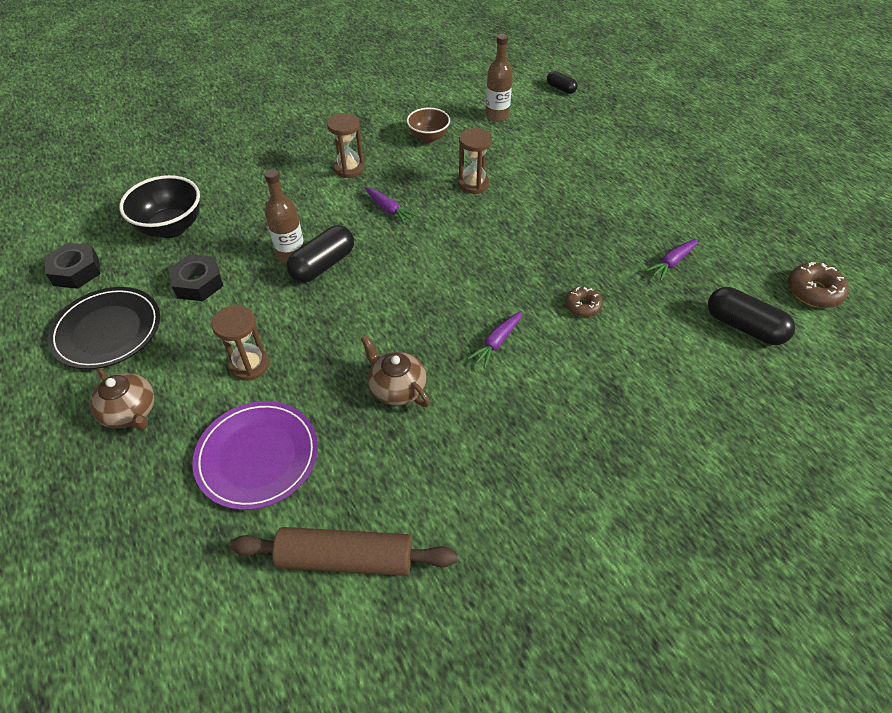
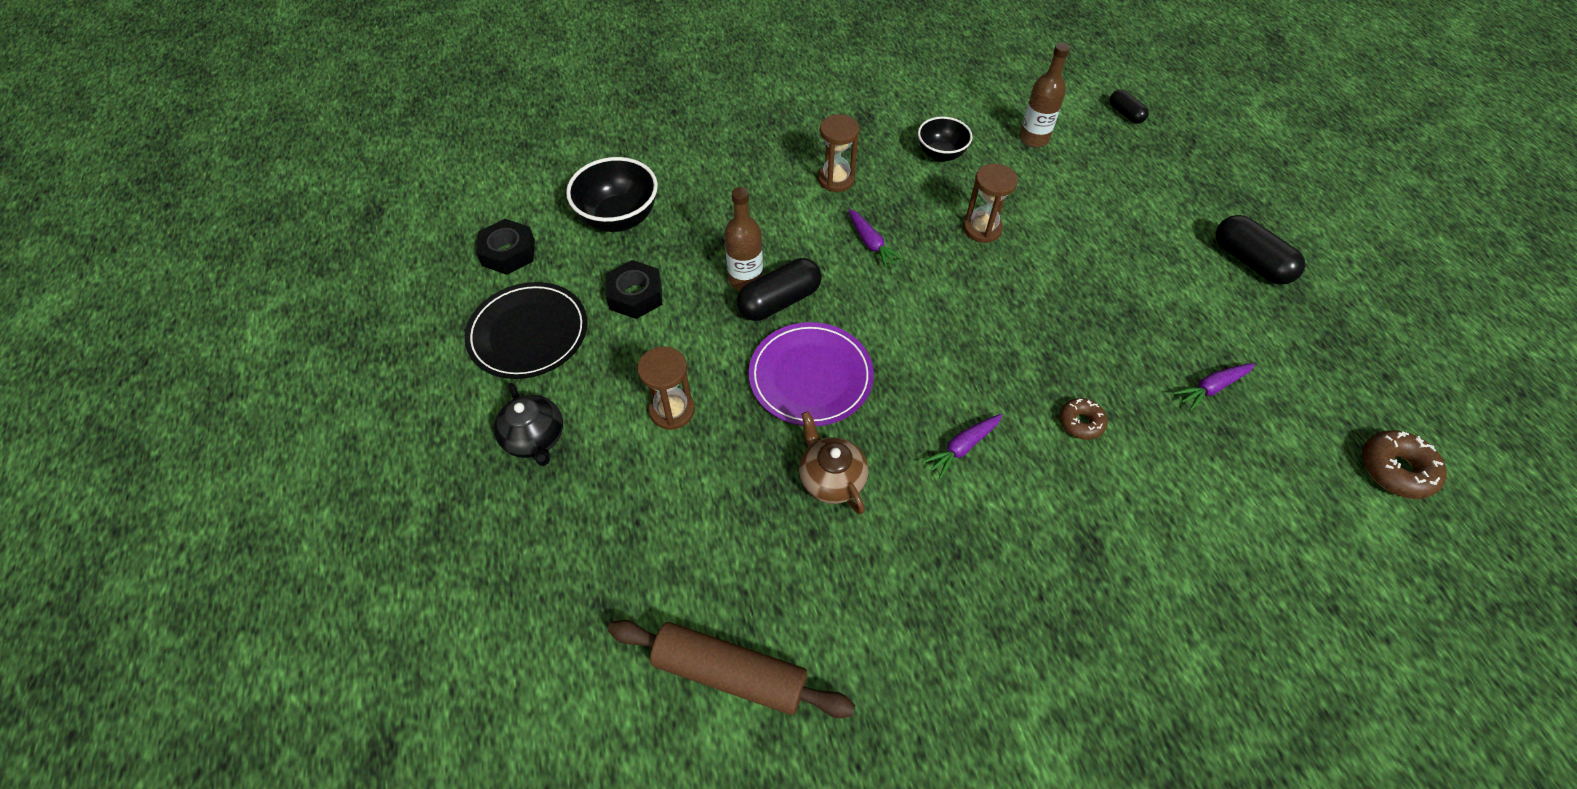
camera: 15 degrees right, 5 degrees up
brown teapot [90,368,155,430] -> black teapot [494,382,563,466]
purple plate [192,401,318,510] -> purple plate moved to [749,322,874,426]
brown bowl [407,108,450,143] -> black bowl [918,117,973,162]
black capsule [708,287,795,345] -> black capsule moved to [1216,215,1305,285]

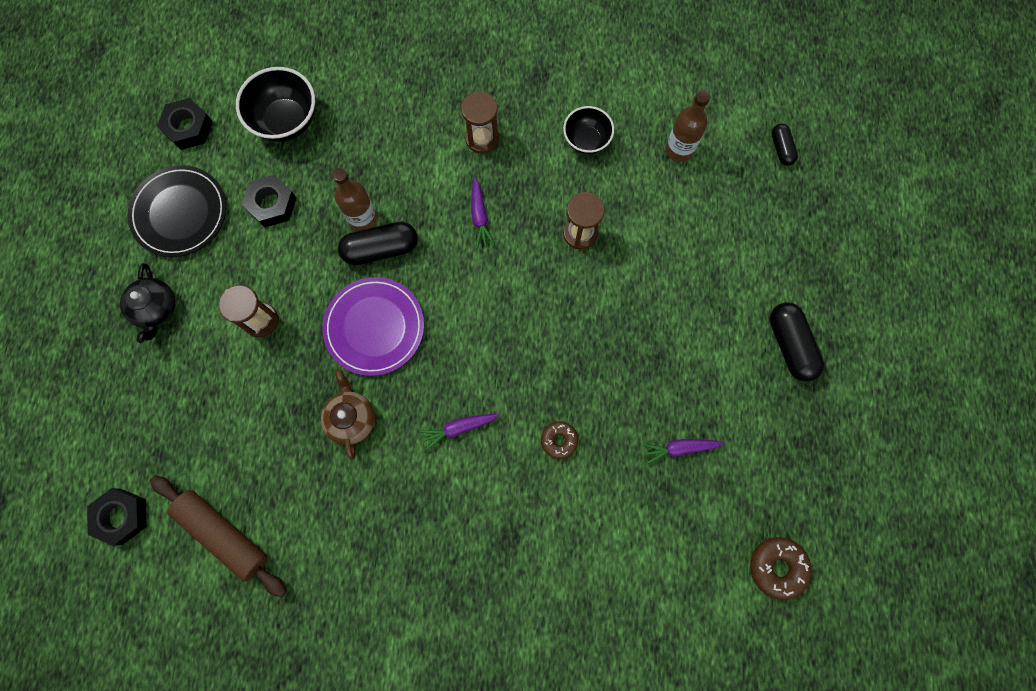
camera: 20 degrees right, 20 degrees up
none -> black nut [87,488,147,546]

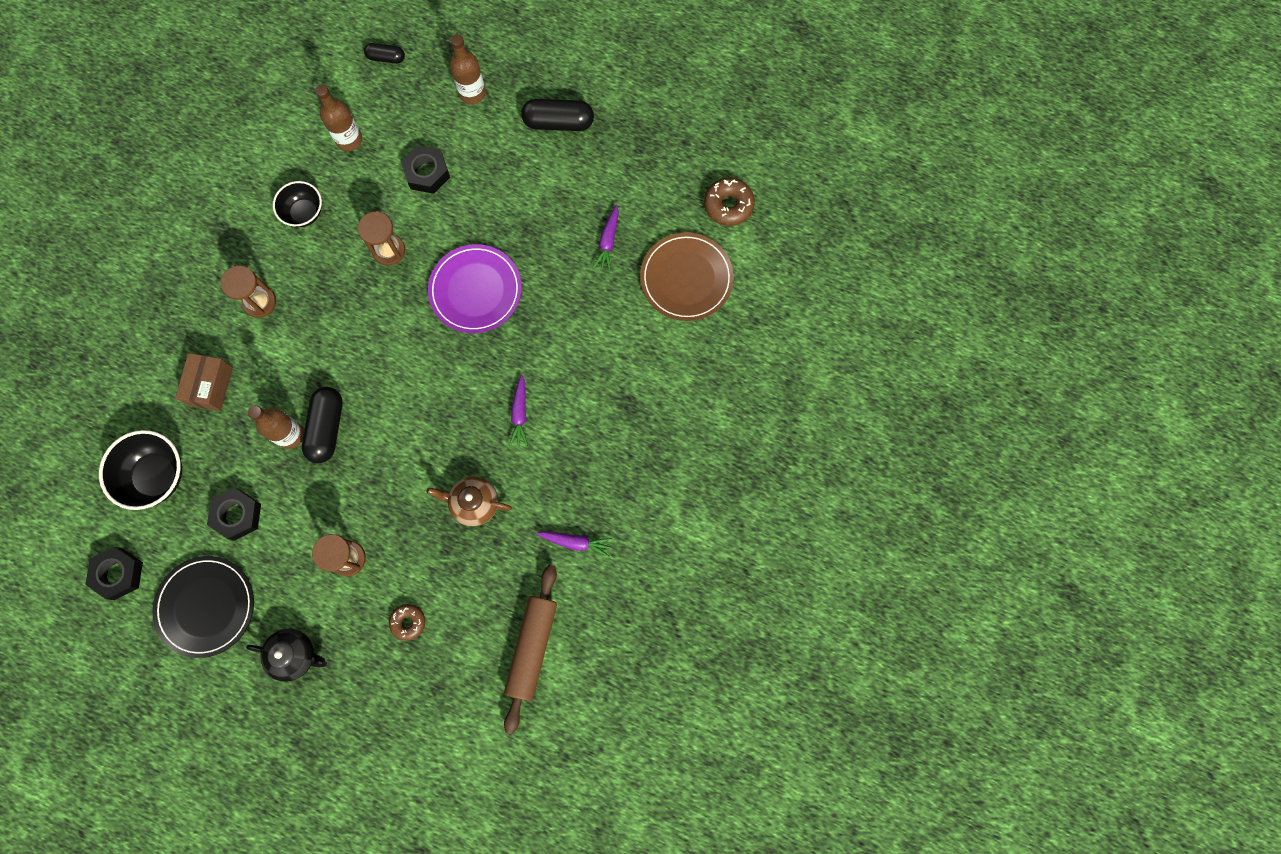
camera: 70 degrees left, 0 degrees up
black nut [87,488,147,546] -> black nut moved to [401,145,450,194]
brown rolling pin [150,475,287,597] -> brown rolling pin turned 45 degrees counterclockwise [504,565,557,734]
purple plate [322,277,424,376] -> purple plate moved to [428,244,522,333]
purple carrot [471,178,495,249] -> purple carrot moved to [536,531,613,557]
brown donut [541,421,578,459] -> brown donut moved to [389,604,425,641]
none -> brown box [175,353,233,411]
none -> brown bottle [450,34,486,104]
none -> brown plate [640,233,734,321]

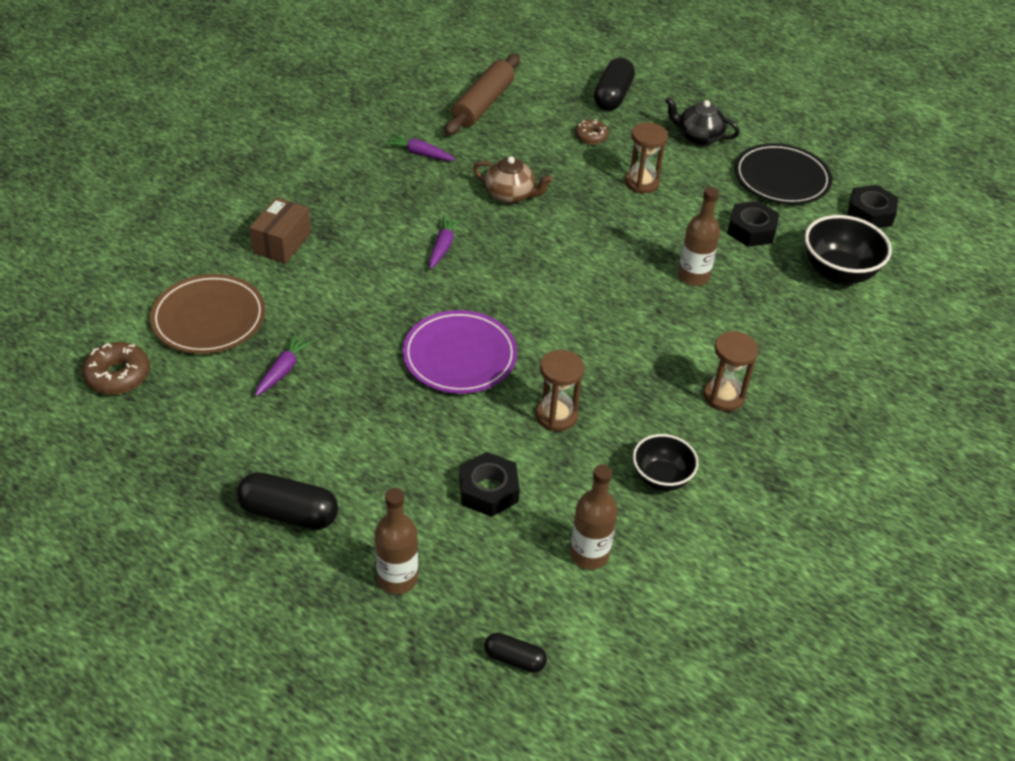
camera: 170 degrees left, 30 degrees down
brown box [175,353,233,411] -> brown box moved to [249,197,311,264]
black capsule [302,387,343,463] -> black capsule moved to [594,58,635,111]

